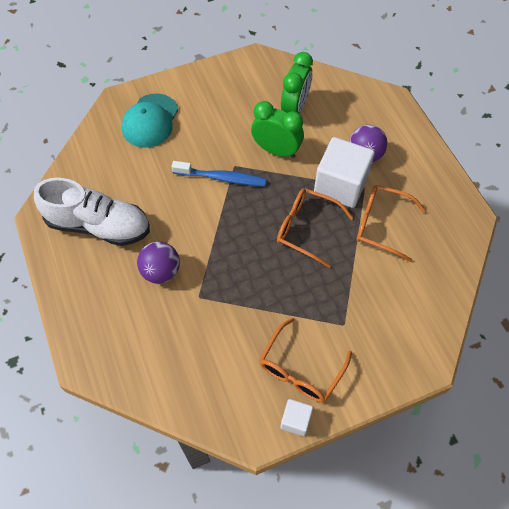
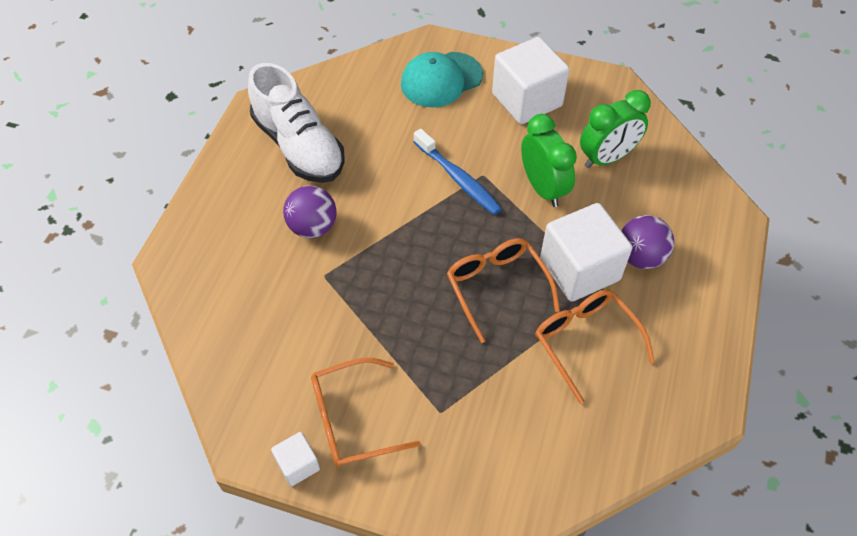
camera: 40 degrees right, 5 degrees down
none -> white cube [492,37,570,124]

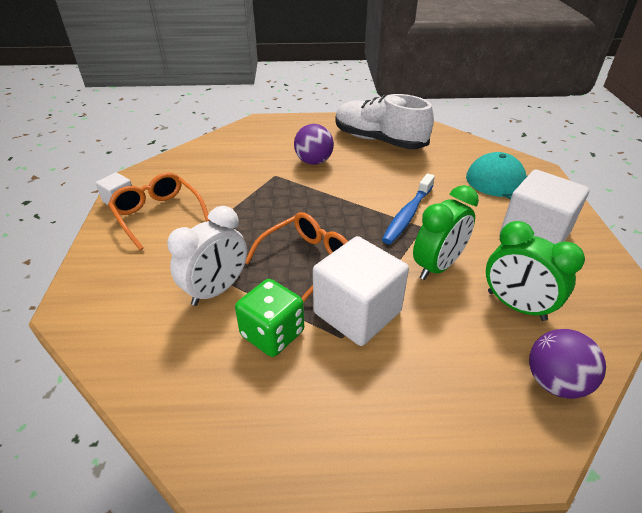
camera: 70 degrees right, 15 degrees down
white shoe [248,63,345,183] -> white shoe turned 90 degrees clockwise [335,94,434,149]
orange glasses [535,289,655,404] -> green dice [235,279,304,357]
purple ball [622,215,674,269] -> purple ball moved to [529,329,606,399]
none -> white clock [167,206,247,306]

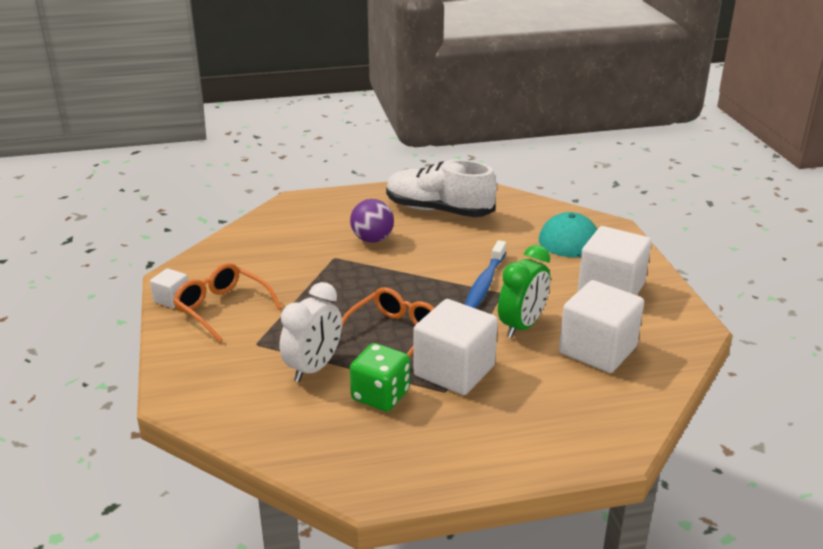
camera: 10 degrees left, 10 degrees down
green clock [486,221,585,321] -> white cube [559,280,644,373]
purple ball [529,329,606,399] -> none

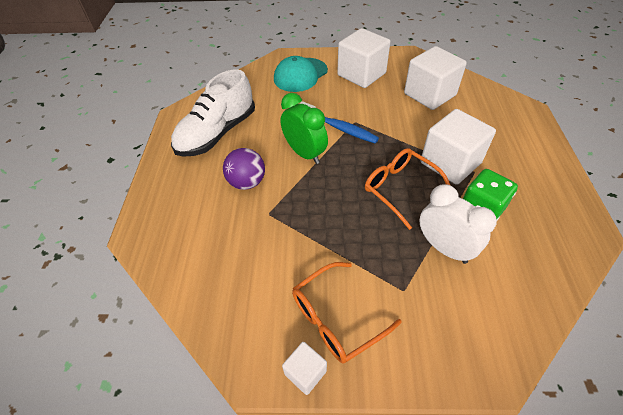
camera: 75 degrees left, 20 degrees up
green clock [498,245,550,338] -> green clock moved to [280,93,328,164]

